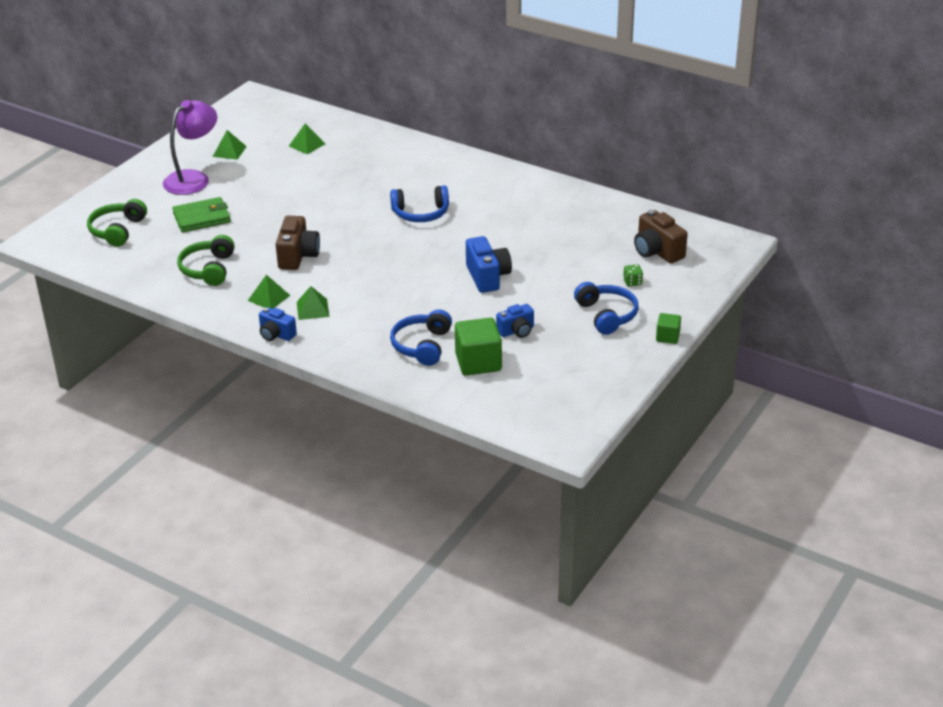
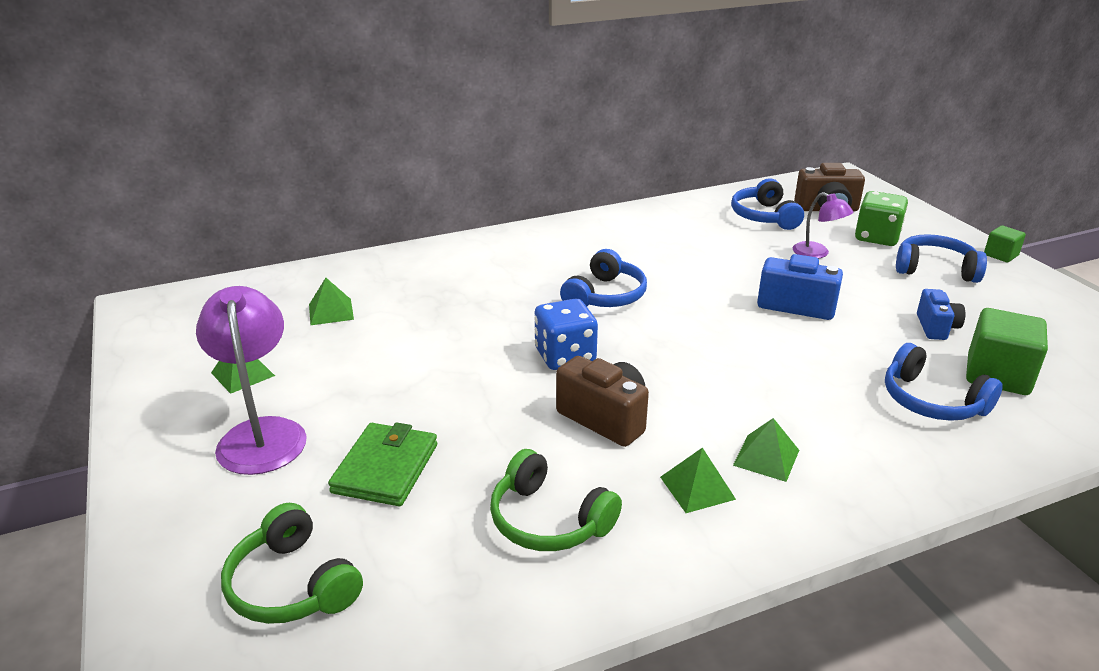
camera: 55 degrees left, 5 degrees down
blue camera [259,307,297,341] -> none
green dice [623,264,643,286] -> green dice [855,191,908,246], size x2.09
none -> blue dice [534,299,598,370]
none -> blue headphones [731,178,804,230]
none -> purple lamp [793,192,853,258]

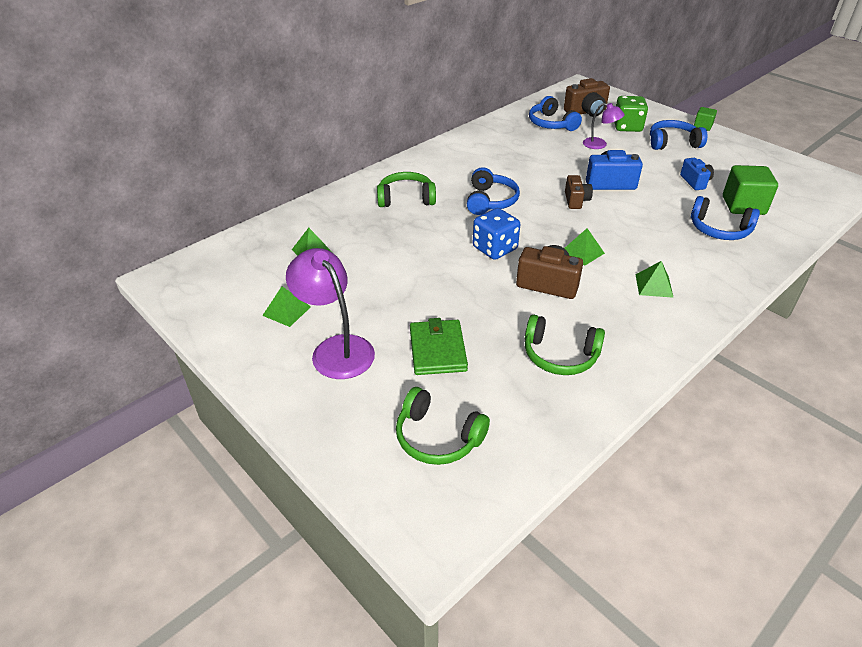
camera: 20 degrees left, 10 degrees up
green pyramid [660,448,736,513] -> green pyramid moved to [564,228,605,266]
none -> green headphones [377,172,436,207]
none -> brown camera [565,175,593,209]

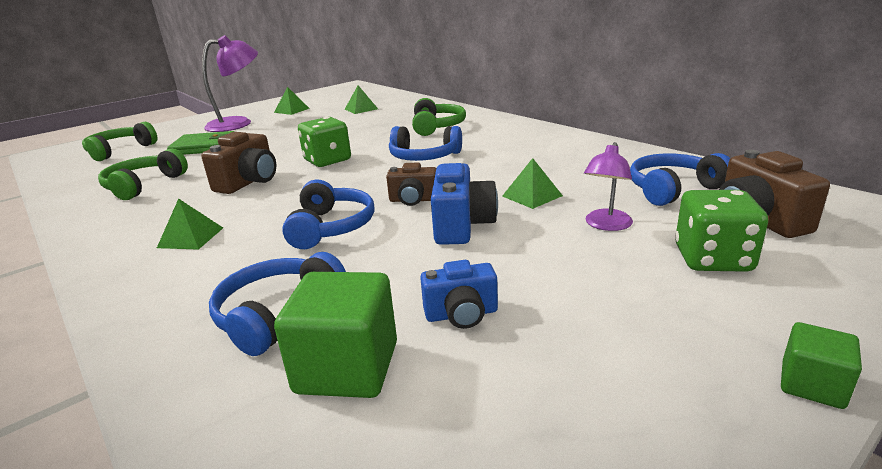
camera: 95 degrees right, 15 degrees down
blue dice [473,208,520,260] -> green dice [298,117,351,167]
green pyramid [564,228,605,266] -> green pyramid moved to [502,158,563,209]
blue headphones [650,120,707,150] -> blue headphones moved to [282,180,375,249]

